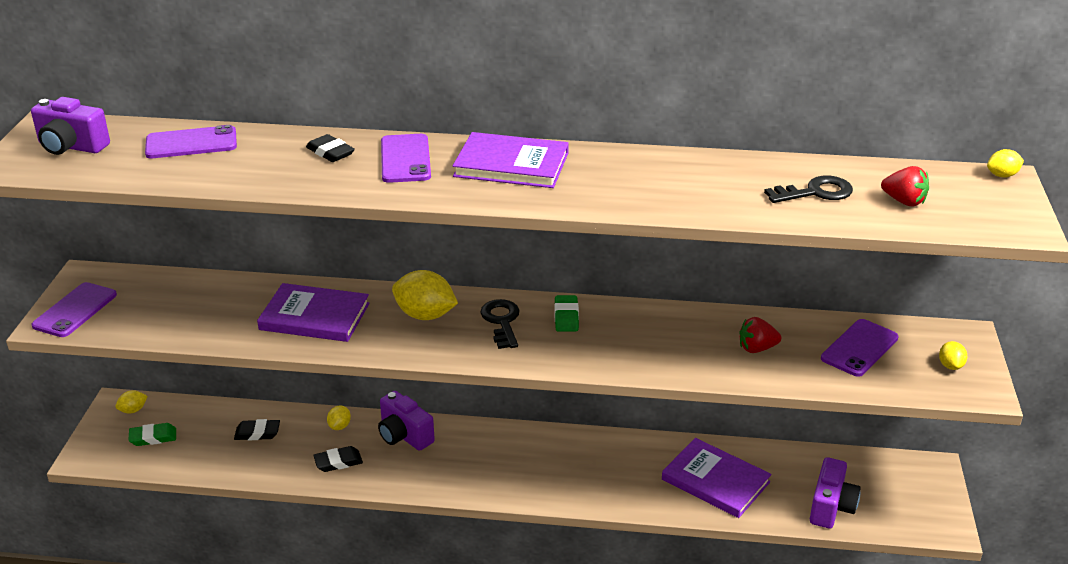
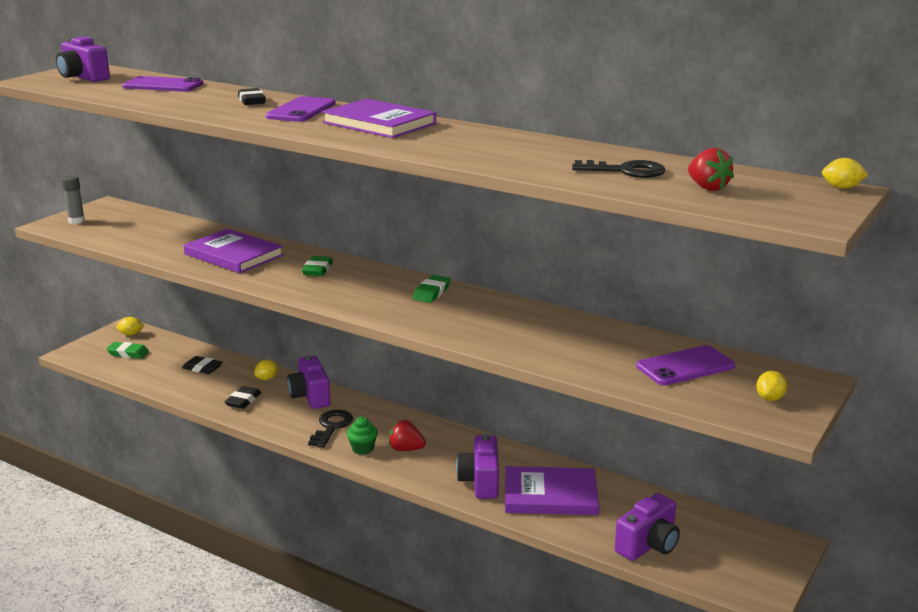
camera: 25 degrees right, 10 degrees down
purple phone [31,282,117,337] -> grey glue stick [61,175,85,224]
black eraser [313,446,363,472] -> black eraser turned 75 degrees counterclockwise [225,386,261,409]
yellow lemon [392,270,458,320] -> green eraser [302,256,333,276]
black key [480,299,520,349] -> black key moved to [308,410,353,448]
purple book [662,438,772,518] -> purple book turned 60 degrees counterclockwise [505,466,599,515]
red strawberry [739,317,781,353] -> red strawberry moved to [389,420,426,451]
none -> green cupcake [347,417,378,455]
none -> purple camera [456,433,499,499]

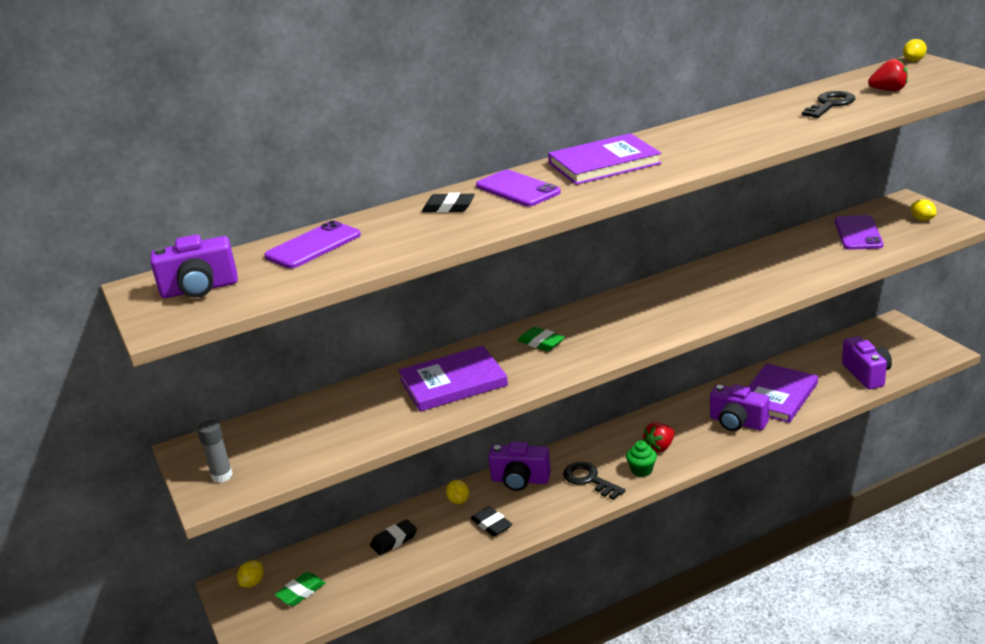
camera: 55 degrees left, 5 degrees up
green eraser [412,275,451,303] -> none

